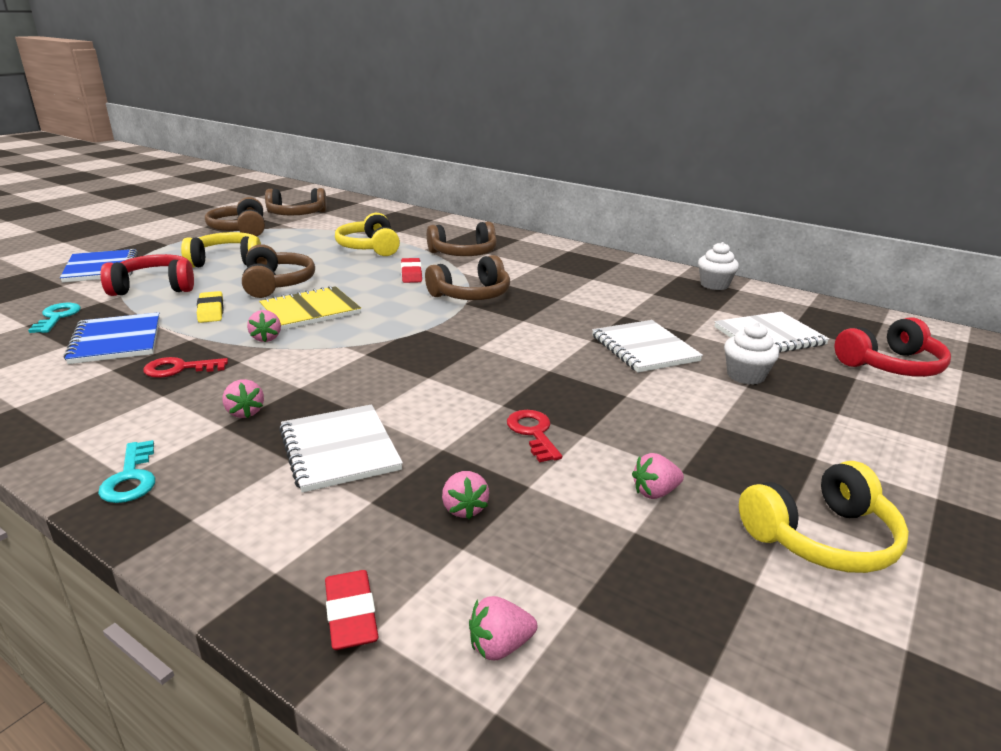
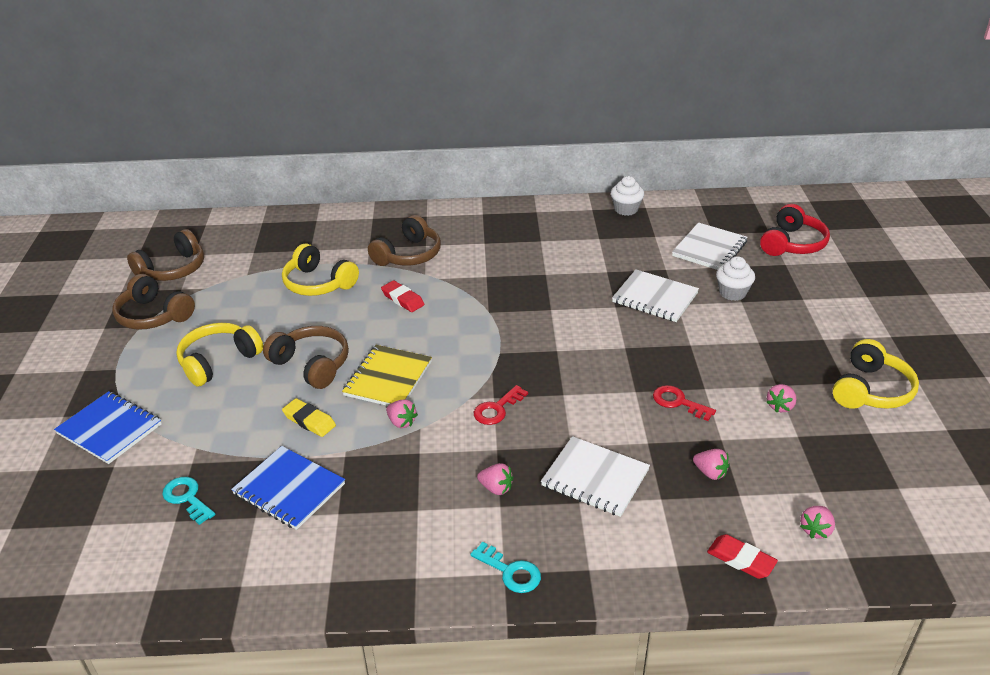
camera: 35 degrees left, 10 degrees up
red headphones [100,254,194,296] -> none
red key [143,357,228,378] -> red key moved to [474,385,528,425]
brown headphones [425,255,510,300] -> none

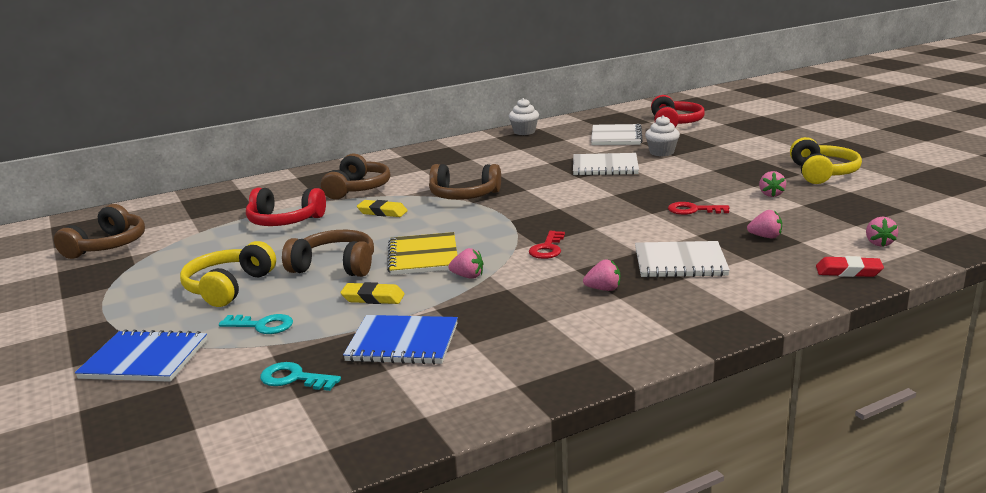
camera: 25 degrees left, 15 degrees down
brown headphones [113,274,195,330] -> brown headphones moved to [429,164,501,200]
yellow headphones [282,243,359,296] -> red headphones [246,188,326,226]
red eraser [381,280,424,312] -> yellow eraser [357,200,408,217]
turquoise key [470,542,541,593] -> turquoise key moved to [219,314,293,334]

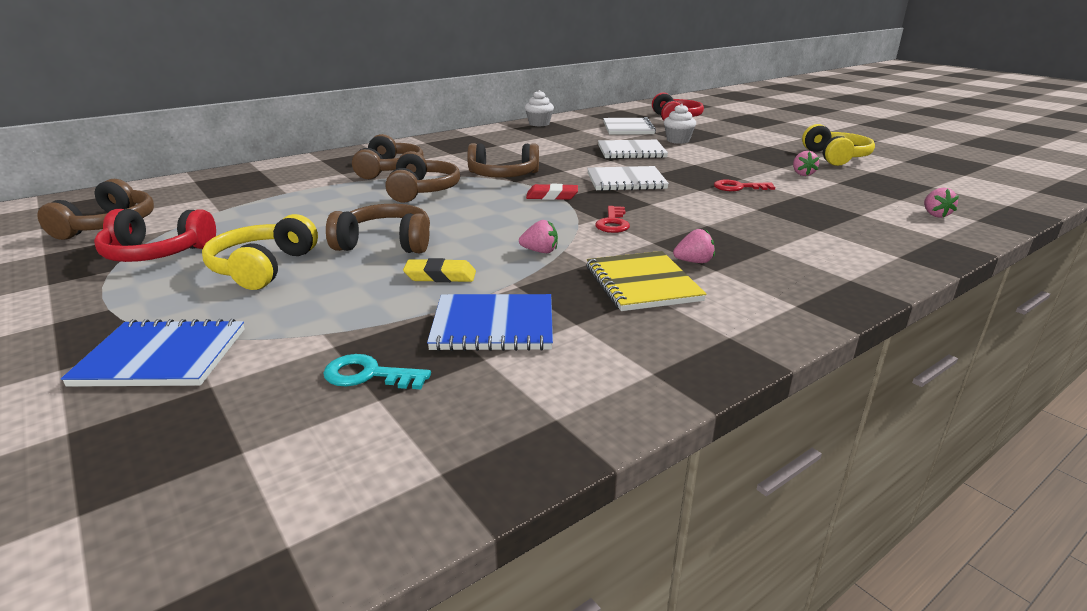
camera: 10 degrees left, 5 degrees up
turquoise key [219,314,293,334] -> none
red headphones [246,188,326,226] -> red headphones moved to [94,209,216,262]
yellow eraser [357,200,408,217] -> brown headphones [385,151,460,203]
yellow notebook [387,232,457,275] -> yellow notebook moved to [586,251,707,311]
white notebook [635,241,730,278] -> white notebook moved to [587,166,669,191]
pink strawberry [747,210,782,238] -> none
red eraser [816,256,884,277] -> red eraser moved to [526,184,578,200]

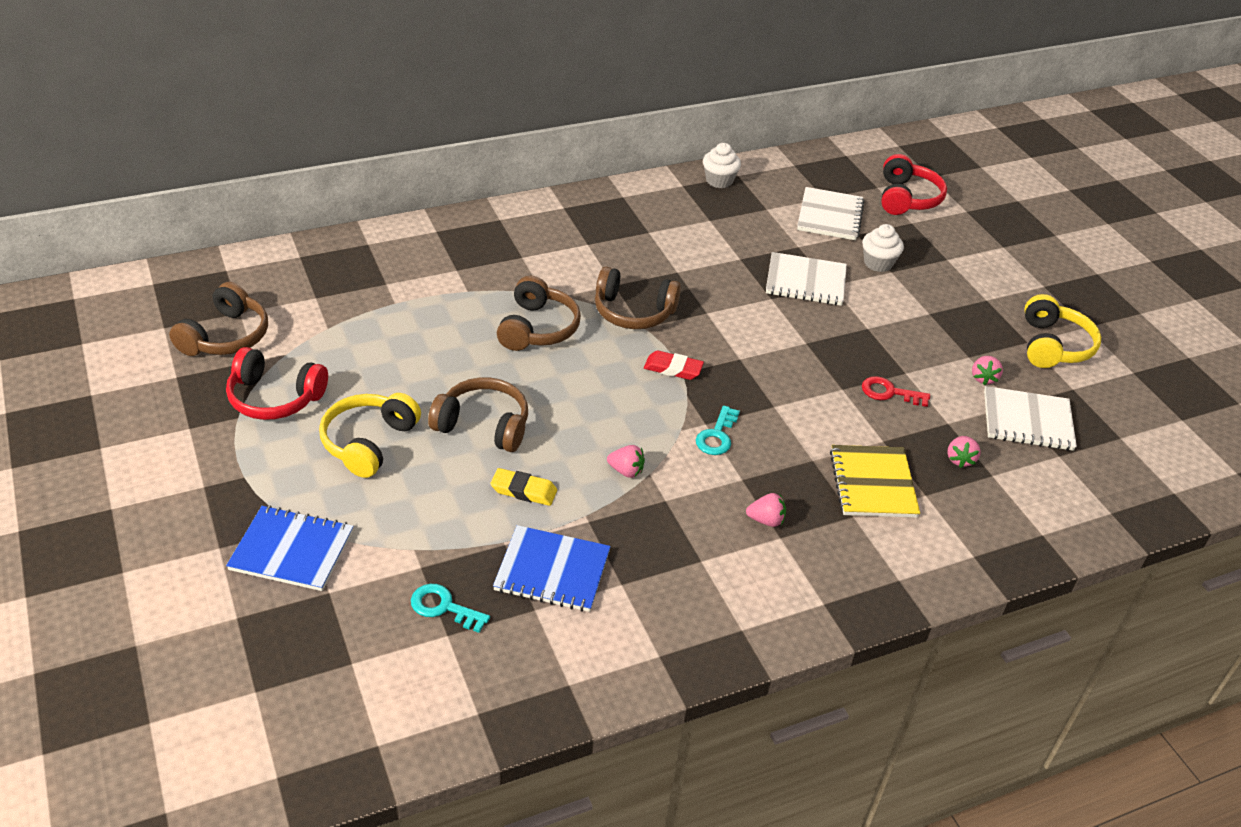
camera: 10 degrees right, 15 degrees up
brown headphones [352,134,424,179] -> none
yellow notebook [586,251,707,311] -> yellow notebook moved to [830,445,920,518]
white notebook [587,166,669,191] -> white notebook moved to [984,386,1077,451]
red key [595,206,630,233] -> turquoise key [696,406,740,455]
pink strawberry [924,188,959,218] -> pink strawberry moved to [947,436,981,468]

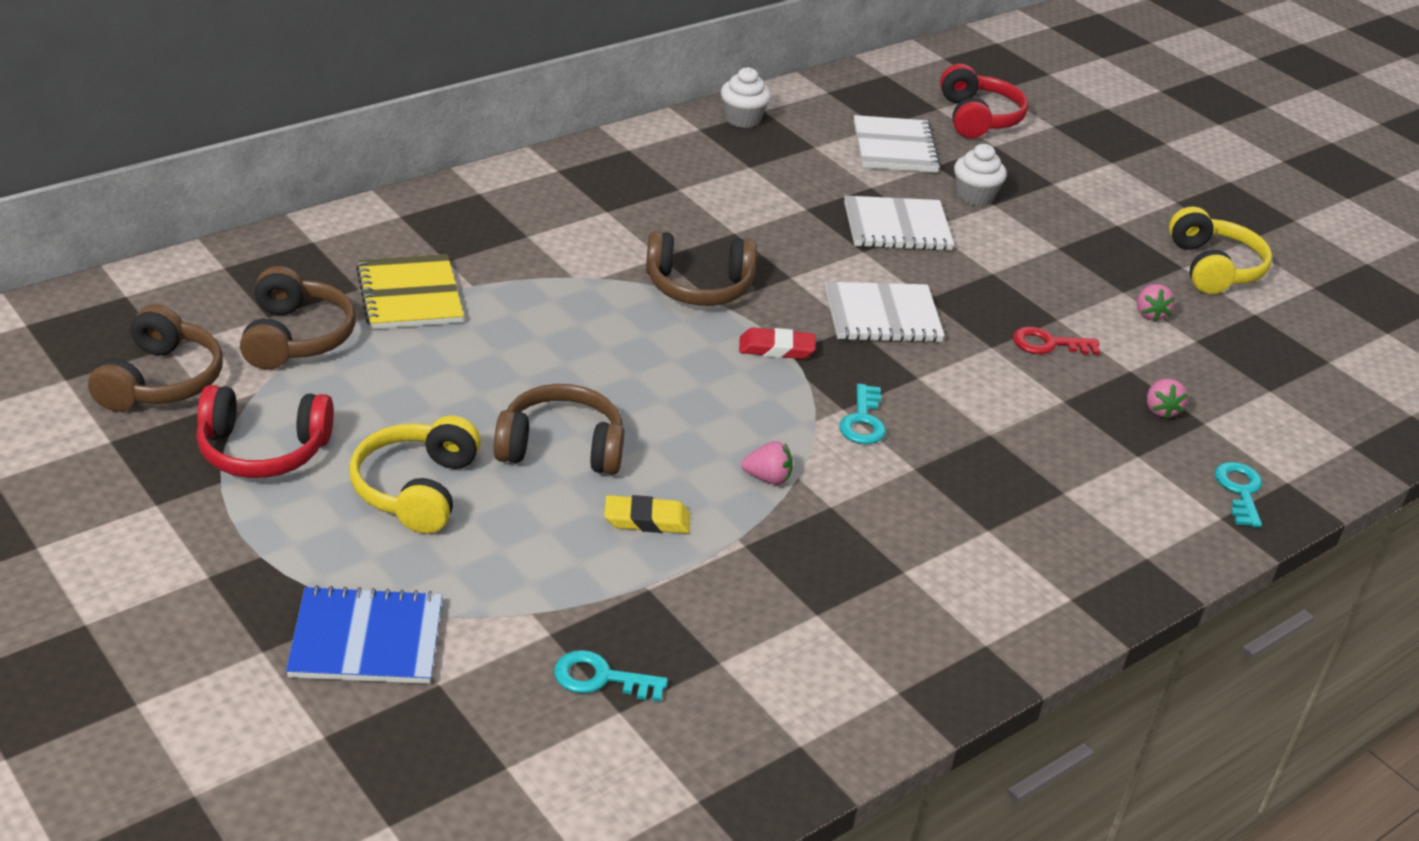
camera: 15 degrees left, 5 degrees down
blue notebook [493,525,611,612] -> none
brown headphones [497,276,581,351] -> brown headphones moved to [240,266,356,369]
pink strawberry [746,493,786,527] -> none
yellow notebook [830,445,920,518] -> yellow notebook moved to [356,254,464,329]
white notebook [984,386,1077,451] -> white notebook moved to [825,282,945,342]
none -> turquoise key [1215,462,1262,528]

